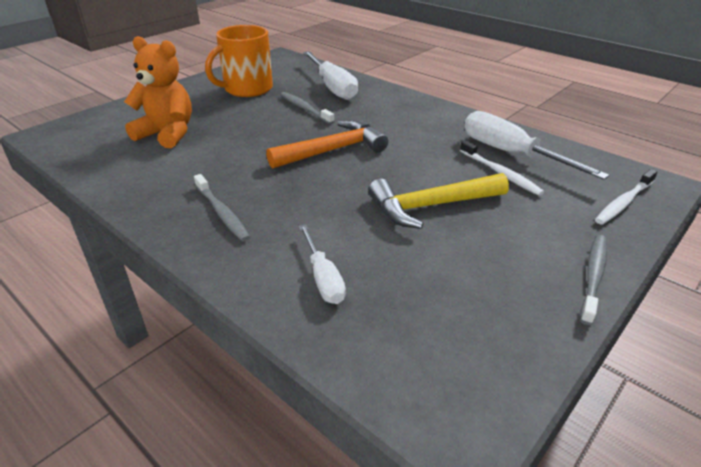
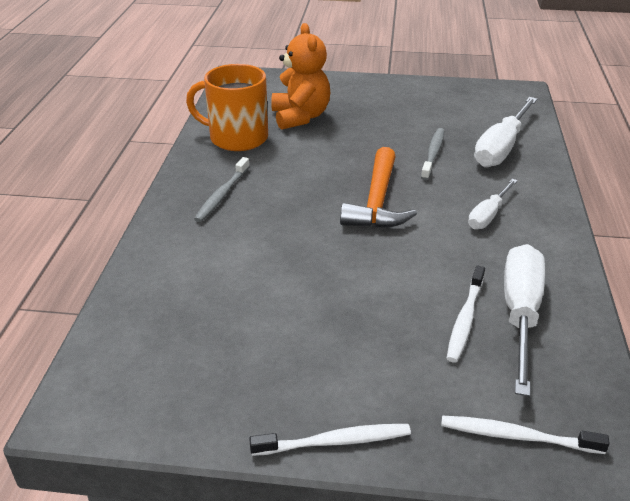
camera: 55 degrees right, 0 degrees up
orange mug [205,25,273,97] -> orange mug moved to [186,64,268,151]
orange hammer [266,120,388,169] -> orange hammer turned 75 degrees clockwise [340,147,417,228]
white screwdriver [299,224,346,304] -> white screwdriver moved to [468,179,518,230]
yellow hammer [368,173,509,229] -> none
grey toothbrush [580,235,607,325] -> white toothbrush [249,424,411,456]

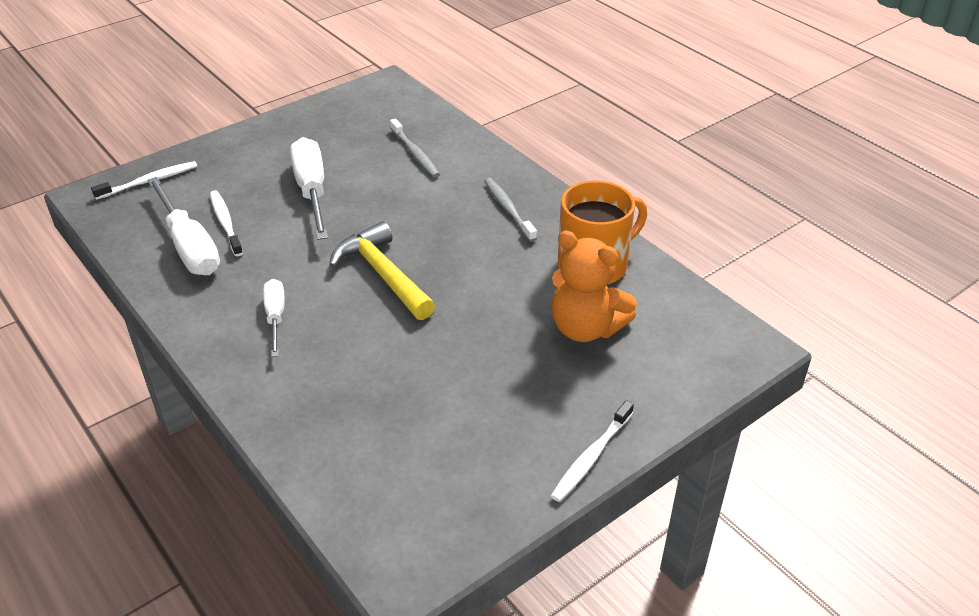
camera: 135 degrees right, 5 degrees up
white toothbrush [249,424,411,456] -> white toothbrush moved to [551,400,634,502]
orange hammer [340,147,417,228] -> yellow hammer [329,221,435,320]
grey toothbrush [421,128,444,180] -> grey toothbrush moved to [390,118,440,177]
white screwdriver [474,97,537,167] -> white screwdriver moved to [290,137,328,240]

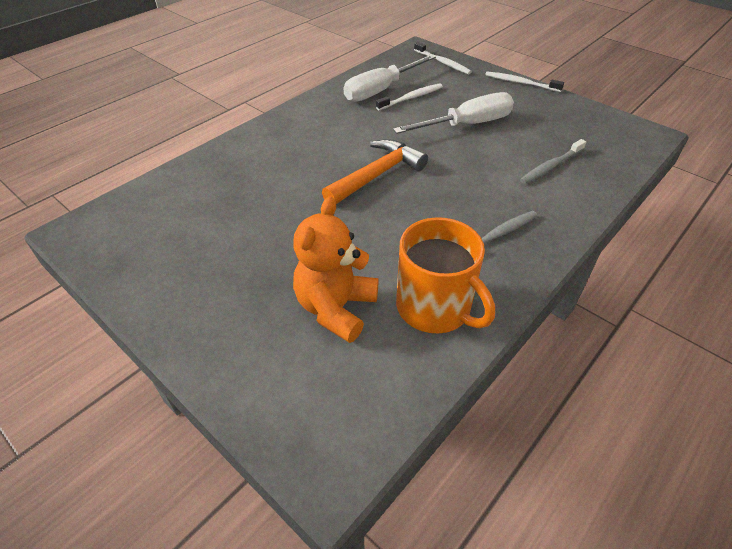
camera: 80 degrees right, 5 degrees up
white screwdriver [263,279,285,357] -> none
yellow hammer [329,221,435,320] -> orange hammer [322,139,428,204]
white toothbrush [551,400,634,502] -> white toothbrush moved to [485,72,564,92]

